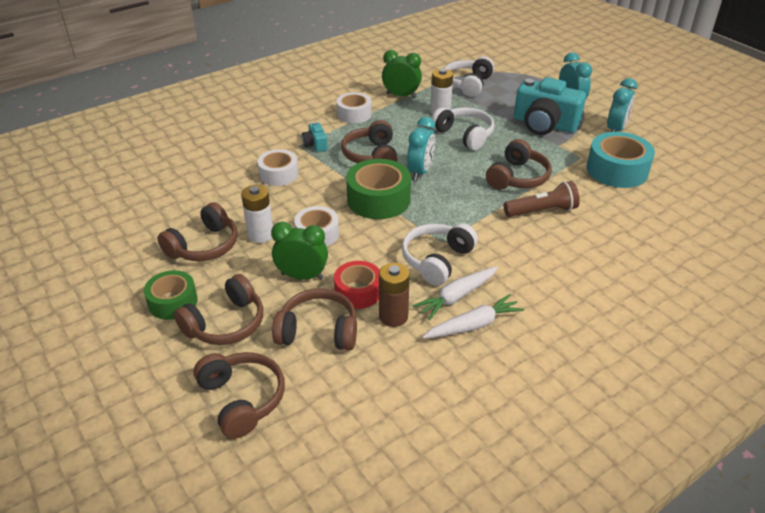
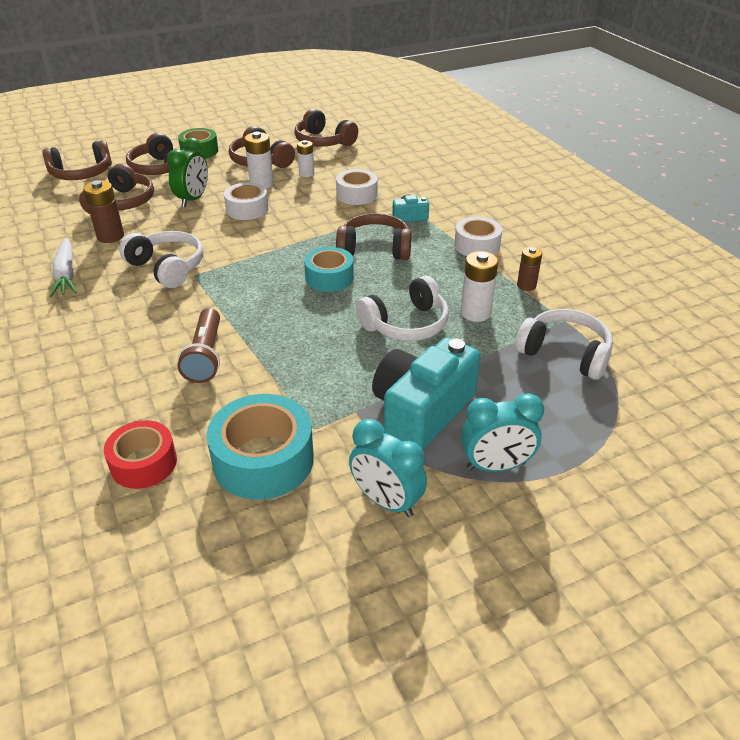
camera: 100 degrees right, 0 degrees up
red tape [334,261,380,309] -> red tape moved to [104,420,177,489]
green tape [346,159,411,219] -> none
green clock [382,50,422,98] -> brown battery [517,247,542,291]
turquoise clock [407,117,435,181] -> turquoise tape [304,247,354,292]
white carrot [413,266,498,320] -> none
brown headphones [486,139,552,190] -> brown headphones moved to [294,109,358,147]
none -> white battery [297,140,314,177]

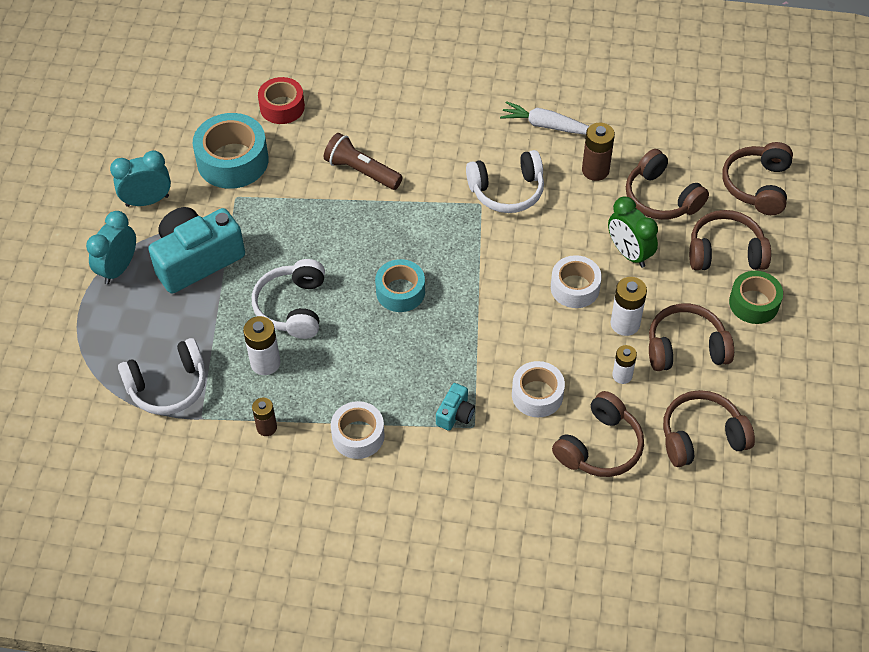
camera: 125 degrees right, 15 degrees up
brown headphones [336,213,412,260] -> brown headphones moved to [552,391,644,477]
turquoise camera [372,337,480,450] -> turquoise camera turned 105 degrees counterclockwise [148,207,245,293]

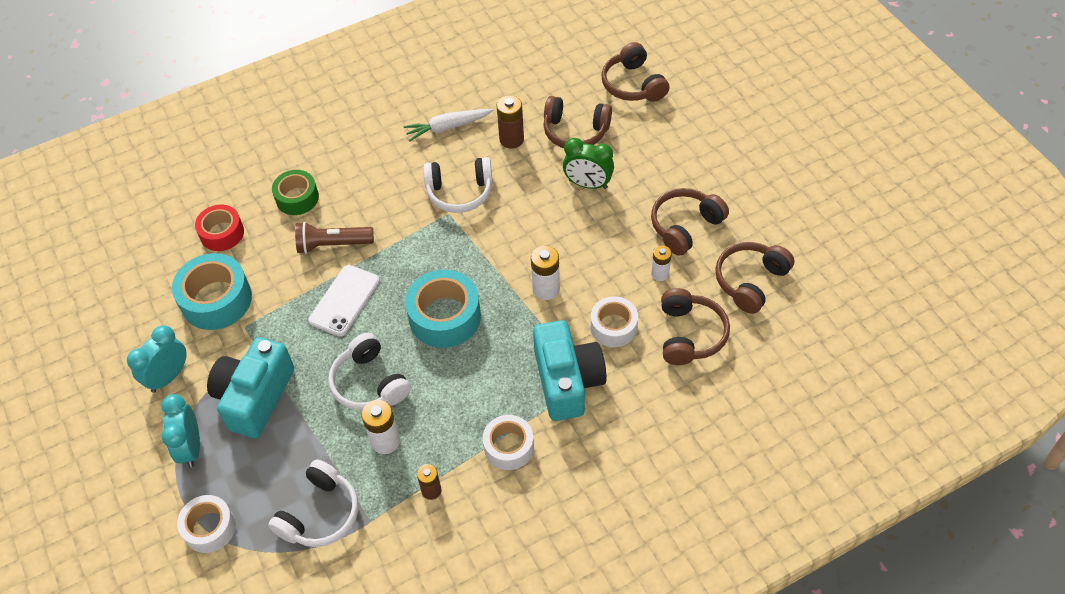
camera: 35 degrees left, 0 degrees up
turquoise tape [375,259,425,312] -> turquoise tape [405,270,481,348], size x1.55
turquoise camera [436,383,475,431] -> turquoise camera [533,320,607,421], size x2.23
white headphones [466,150,544,213] -> white headphones turned 45 degrees clockwise [423,157,493,213]
white tape [551,255,602,308] -> white tape moved to [177,495,236,553]
white battery [610,277,647,336] -> white battery moved to [531,246,560,300]
brown headphones [689,210,771,270] -> none
green tape [729,271,783,324] -> green tape moved to [272,170,319,215]
none -> white phone [309,265,380,336]

